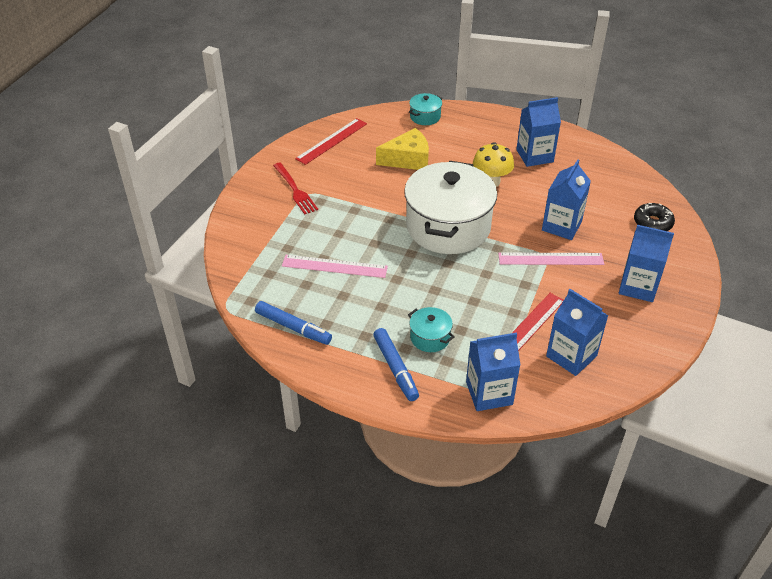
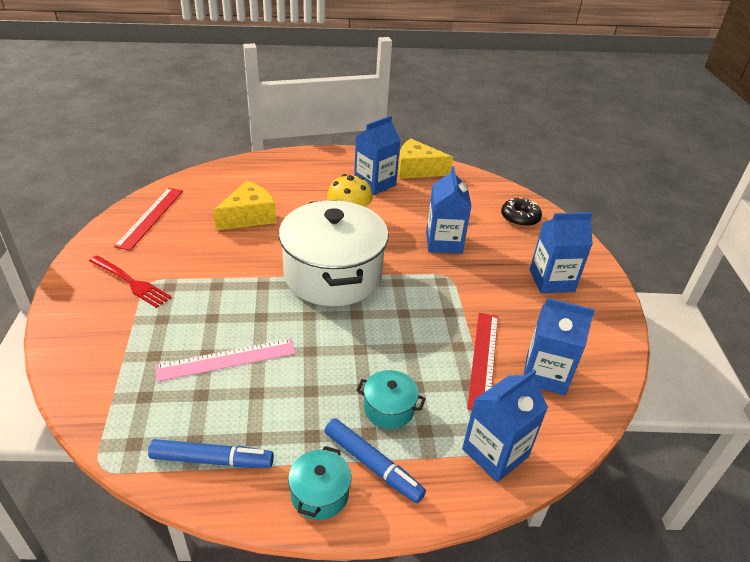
camera: 30 degrees left, 5 degrees down
turquoise pot [409,93,442,125] -> turquoise pot moved to [288,446,351,520]
pink ruler [498,252,604,265] -> none
none -> yellow cheese [398,138,453,179]

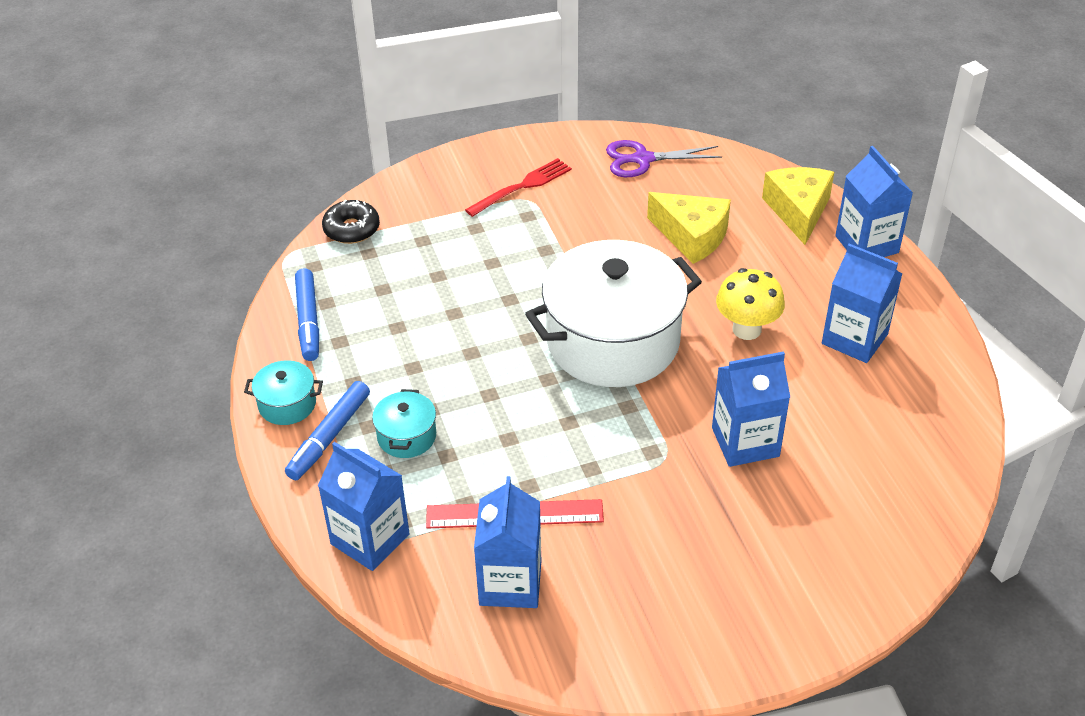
camera: 80 degrees right, 5 degrees up
red fork [89,256,172,308] -> red fork turned 150 degrees counterclockwise [465,158,572,217]
red ruler [114,188,183,251] -> purple scissors [606,140,722,177]
pink ruler [155,339,296,382] -> none
yellow cheese [398,138,453,179] -> yellow cheese moved to [762,167,834,245]
black donut [501,197,542,227] -> black donut moved to [322,200,380,244]
blue carton [530,212,593,293] -> blue carton moved to [835,146,913,257]

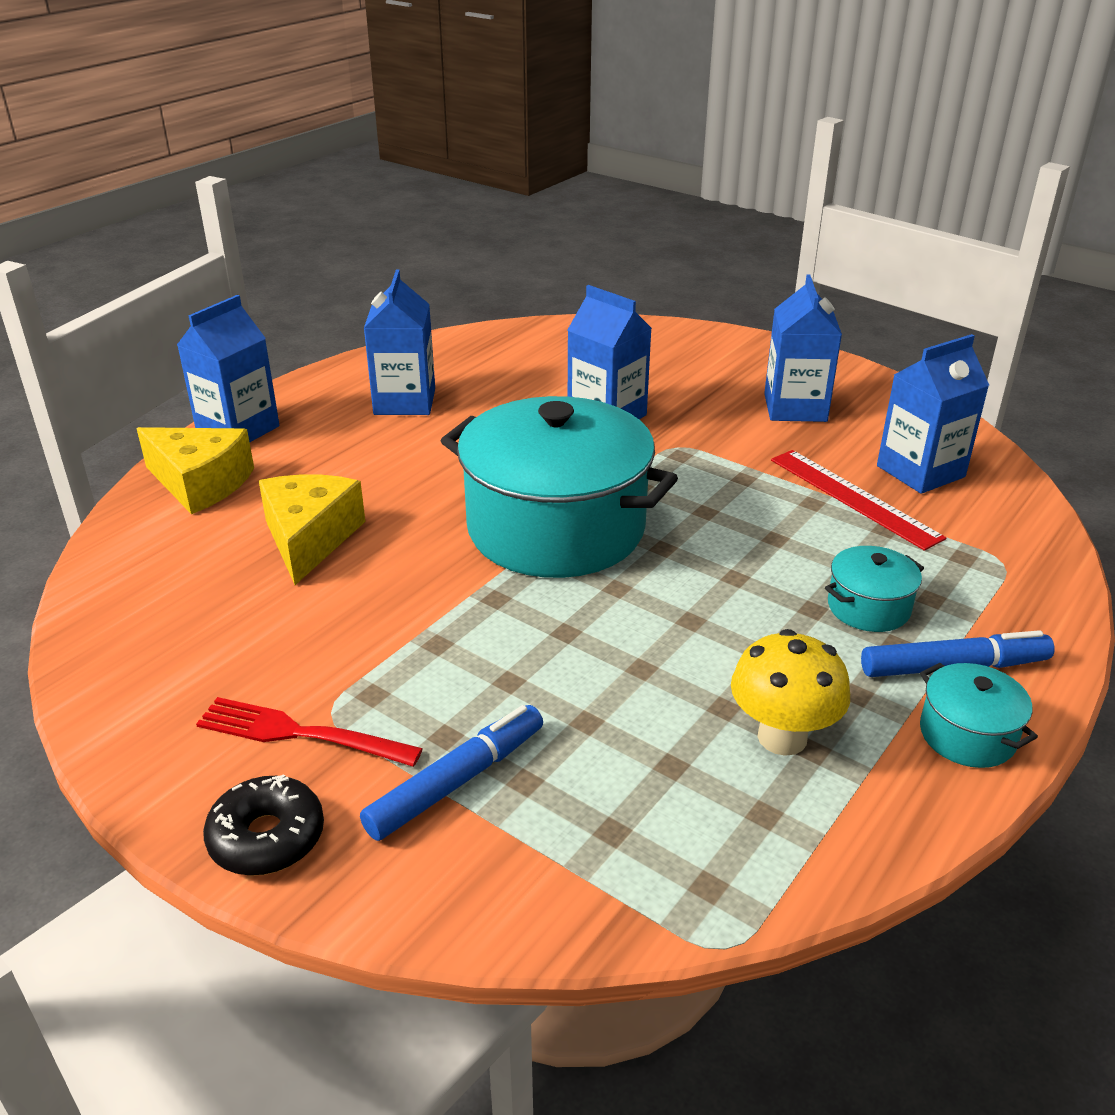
camera: 125 degrees left, 10 degrees down
blue marker [295,269,319,361] -> blue marker moved to [360,705,543,841]
blue carton [318,442,410,571] -> blue carton moved to [764,274,842,422]
black donut [322,200,380,244] -> black donut moved to [203,774,324,876]
white pot [525,240,702,387] -> turquoise pot [441,396,678,578]
purple scissors [606,140,722,177] -> none
yellow mushroom [716,268,785,340] -> yellow mushroom moved to [731,629,850,756]
yellow cheese [762,167,834,245] -> yellow cheese turned 120 degrees counterclockwise [136,427,254,514]

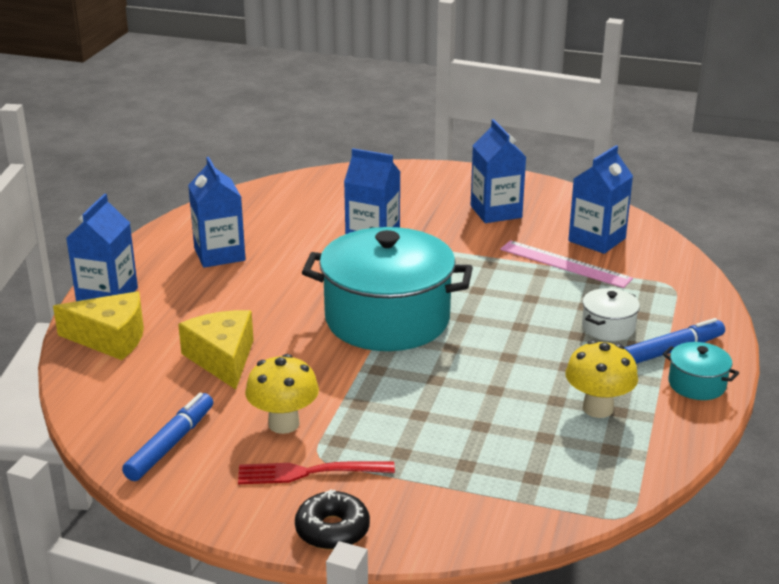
camera: 20 degrees left, 5 degrees down
blue marker [360,705,543,841] -> blue marker moved to [122,393,213,481]
red ruler [771,450,946,551] -> pink ruler [500,240,633,288]
turquoise pot [825,546,924,632] -> white pot [582,288,640,341]
none -> yellow mushroom [245,354,319,434]

